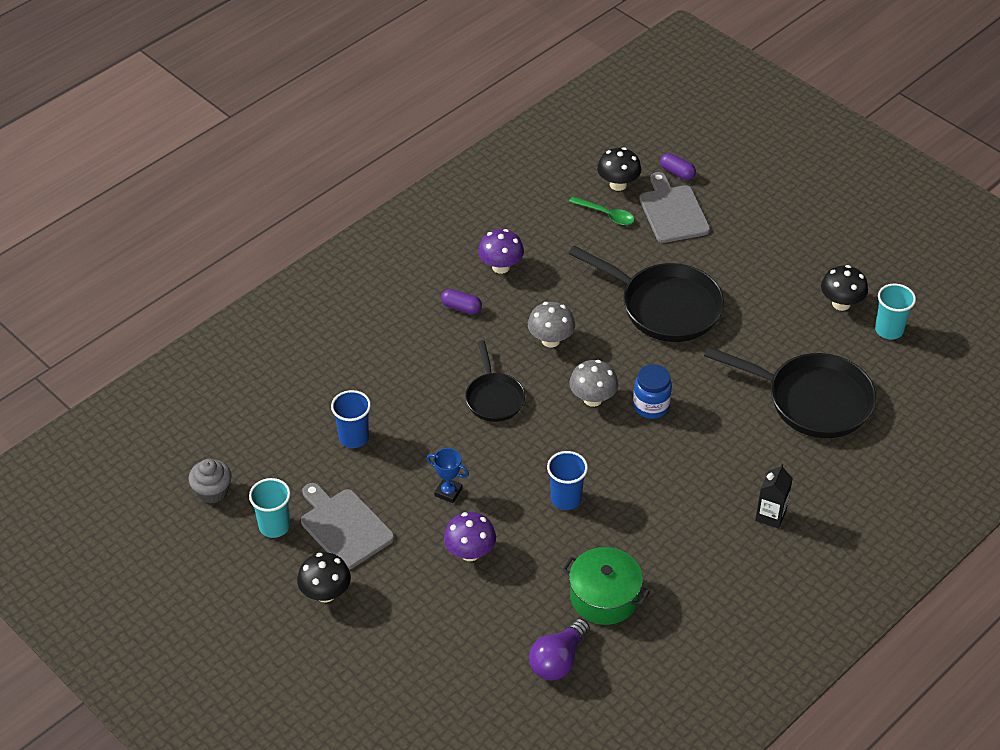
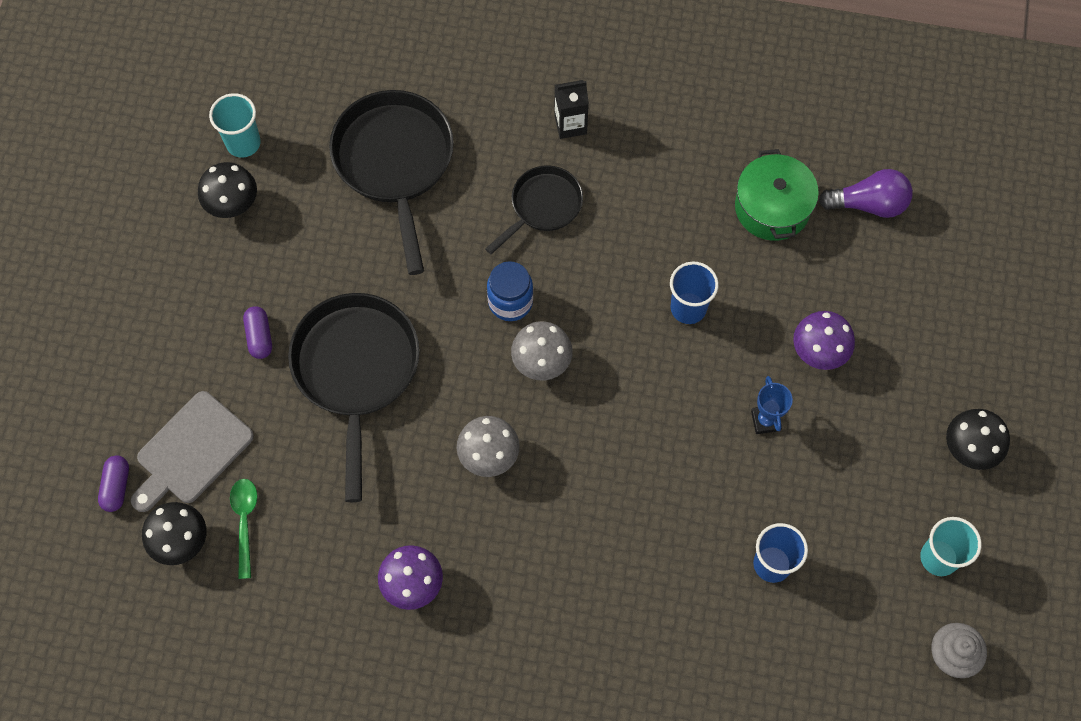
camera: 125 degrees left, 20 degrees up
grey cutting board [301,483,394,570] -> none
purple capsule [441,289,482,314] -> purple capsule moved to [243,306,272,359]
black pan [465,340,525,422] -> black pan moved to [485,165,583,254]

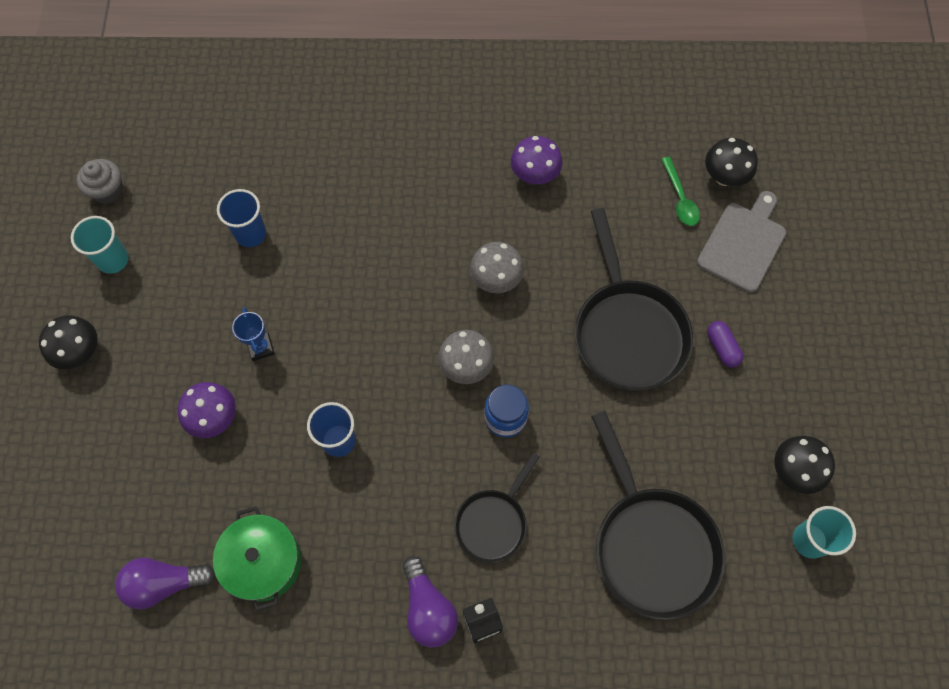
camera: 170 degrees right, 0 degrees up
purple capsule [98,455,129,512] -> none
none -> purple light bulb [403,556,458,648]

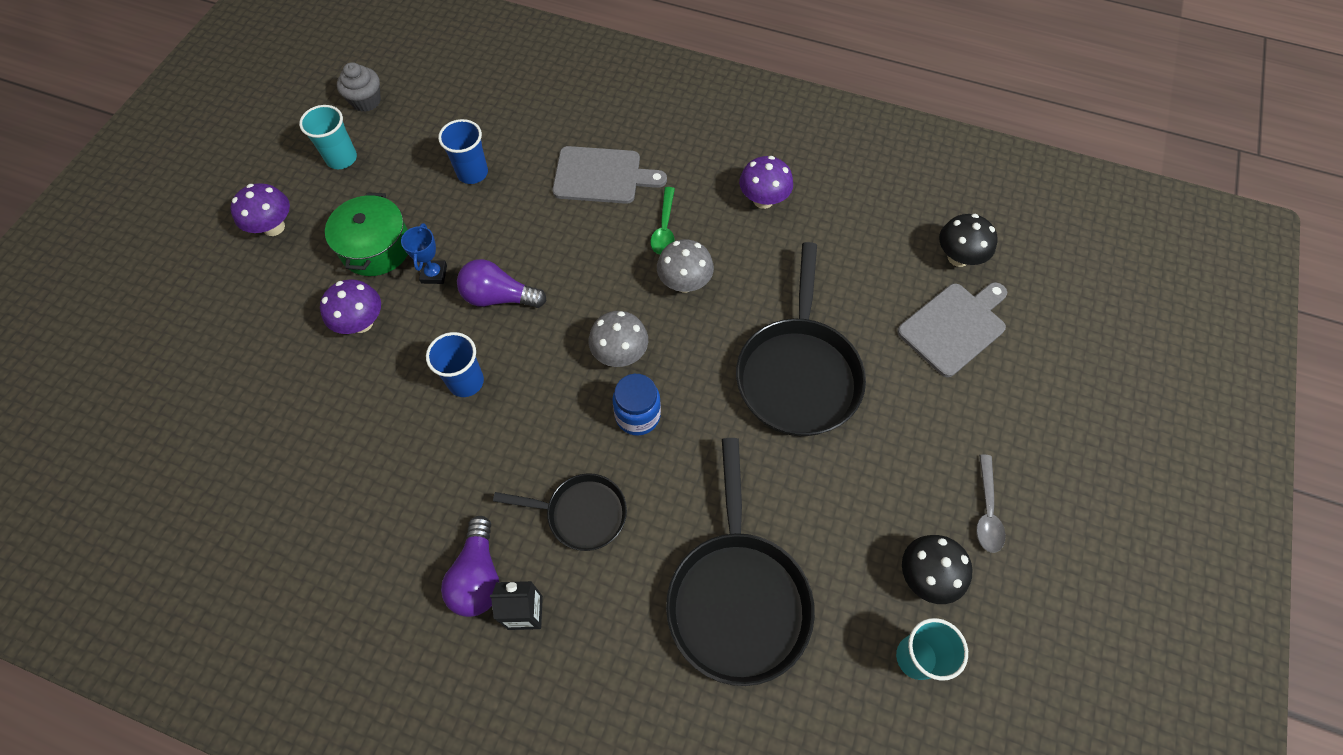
camera: 20 degrees right, 5 degrees down
black mushroom [39,315,98,369] -> purple mushroom [230,183,290,236]
purple light bulb [115,557,215,609] -> purple light bulb moved to [457,259,547,308]
green pot [213,506,302,611] -> green pot moved to [325,192,408,276]
black pan [454,452,540,563] -> black pan turned 135 degrees counterclockwise [493,473,627,551]
green spoon [661,157,700,226] -> green spoon moved to [651,187,675,255]
purple capsule [707,321,743,368] -> none
none -> grey cutting board [552,146,667,204]
none -> grey spoon [976,454,1006,553]

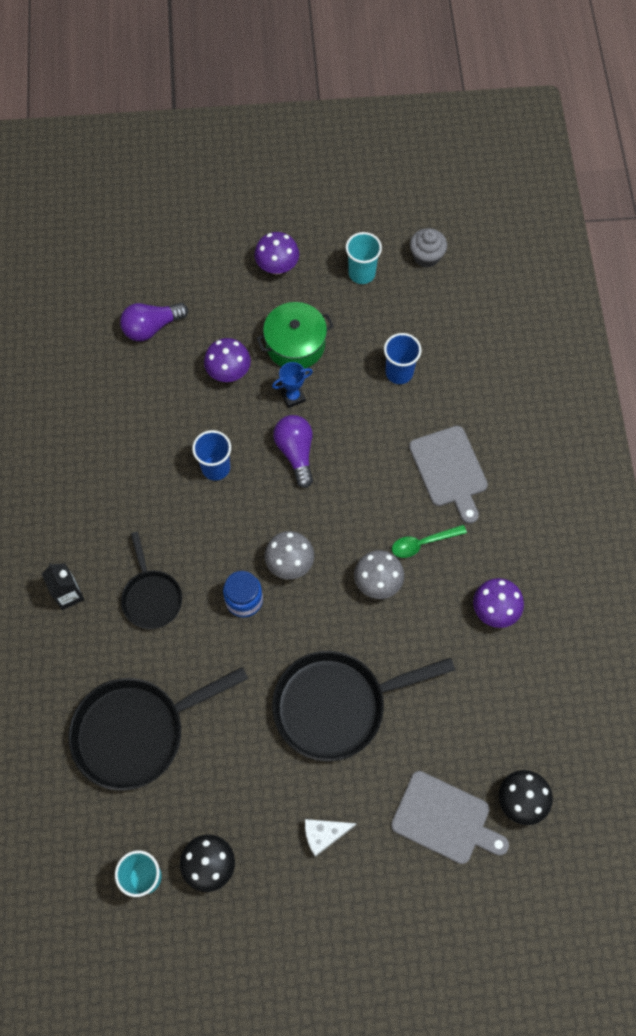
camera: 65 degrees right, 5 degrees up
purple light bulb [441,516,499,617] -> purple light bulb moved to [120,303,188,341]
grey spoon [976,454,1006,553] -> none
none -> white cheese [305,819,357,857]

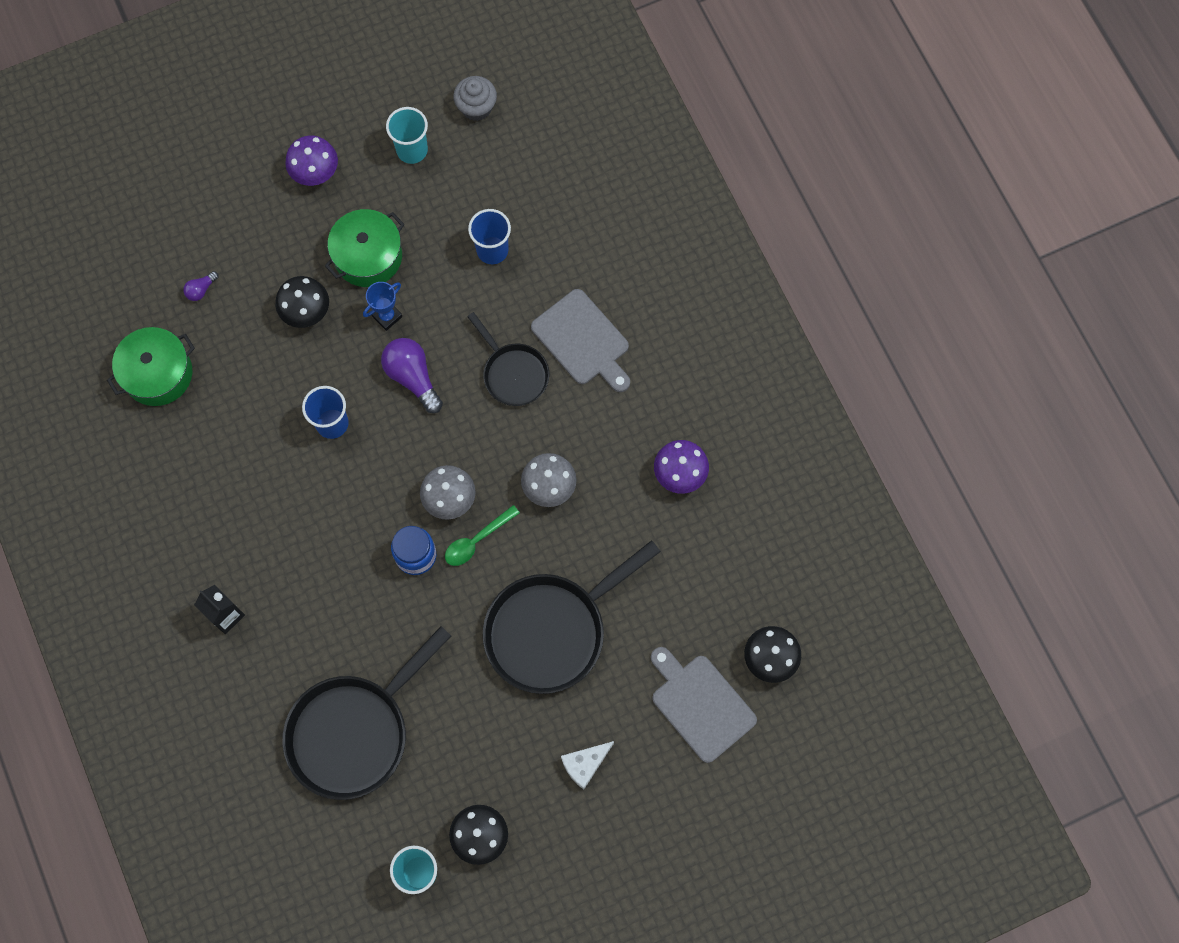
camera: 20 degrees left, 5 degrees up
purple light bulb [120,303,188,341] -> purple light bulb [183,271,219,301], size x0.49
black pan [121,532,182,629] -> black pan moved to [467,312,549,406]
purple mushroom [204,338,251,382] -> black mushroom [275,276,329,328]
grey cutting board [391,771,509,864] -> grey cutting board turned 135 degrees counterclockwise [651,647,757,763]
green spoon [392,525,467,558] -> green spoon moved to [445,505,520,566]
none -> green pot [107,327,195,406]

